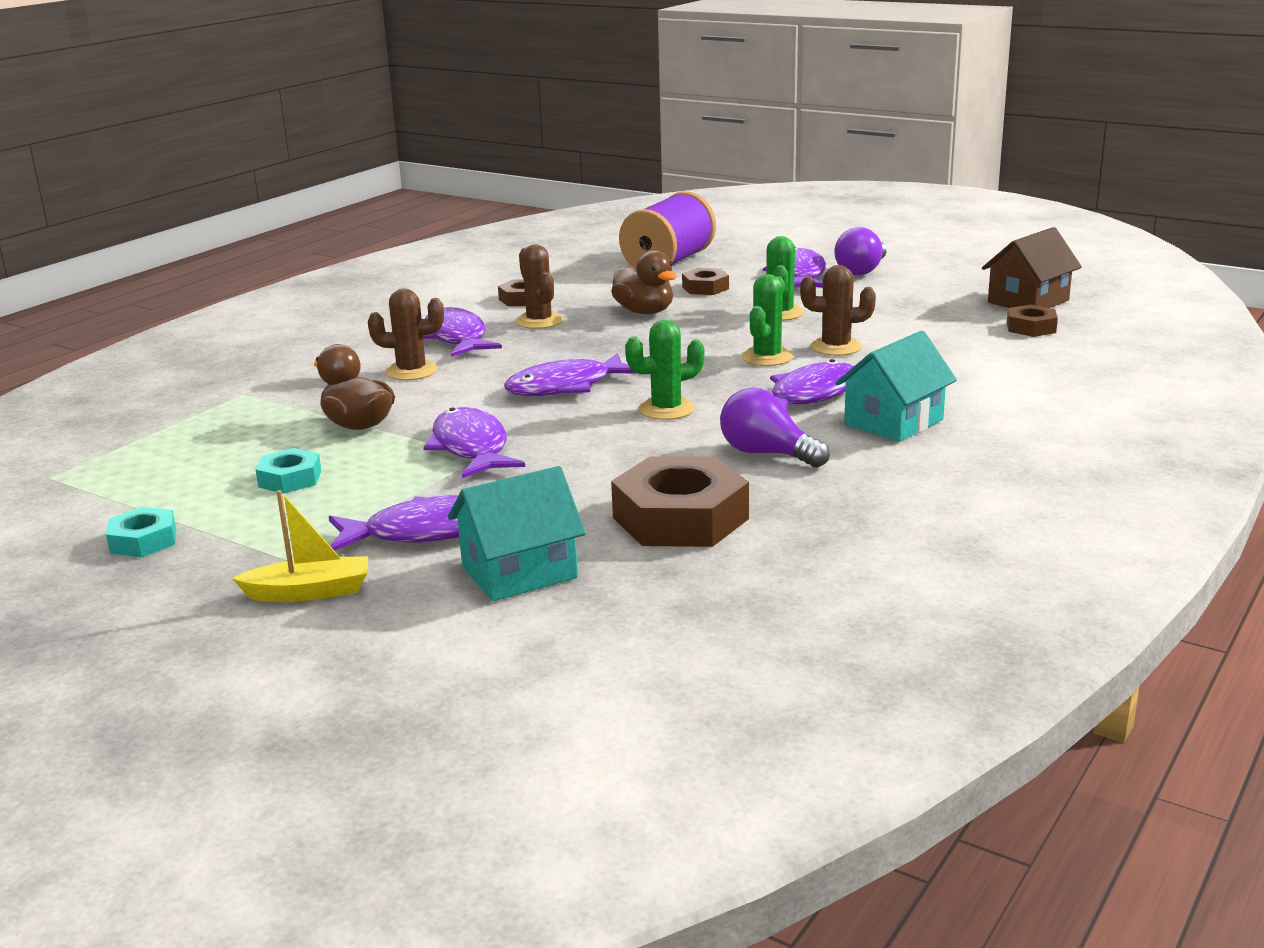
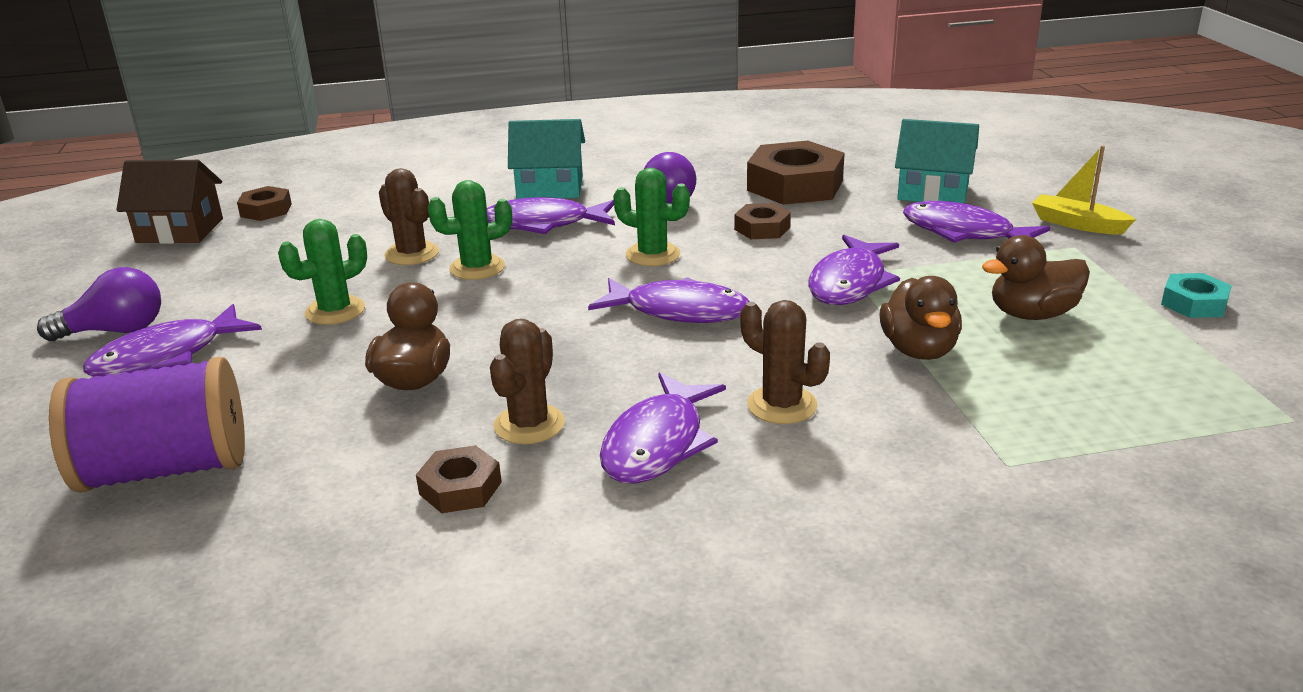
camera: 135 degrees left, 5 degrees up
turquoise nut [255,448,321,493] -> brown duck [982,235,1090,320]
brown nut [682,268,729,295] -> brown nut moved to [734,203,791,239]

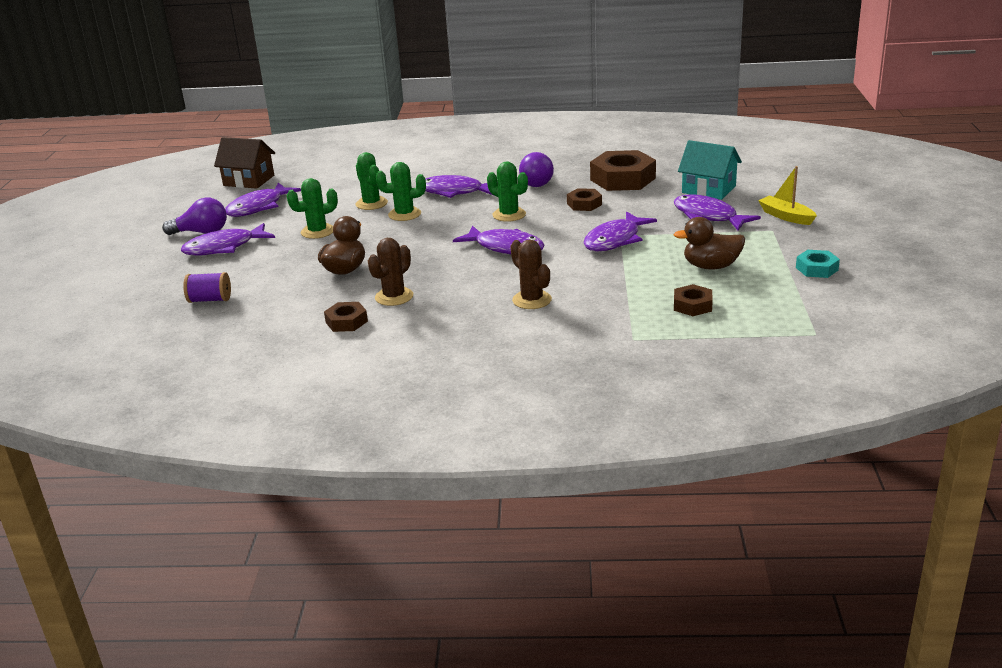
camera: 15 degrees right, 0 degrees up
purple spool [49,357,245,493] -> purple spool [183,272,231,303], size x0.50
brown nut [237,186,292,221] -> brown nut moved to [674,284,713,316]
brown cactus [379,168,439,265] -> green cactus [356,152,388,210]
turquoise house [508,119,585,199] -> none
purple fish [600,373,726,484] -> purple fish moved to [225,183,301,217]
brown duck [879,276,962,360] -> none

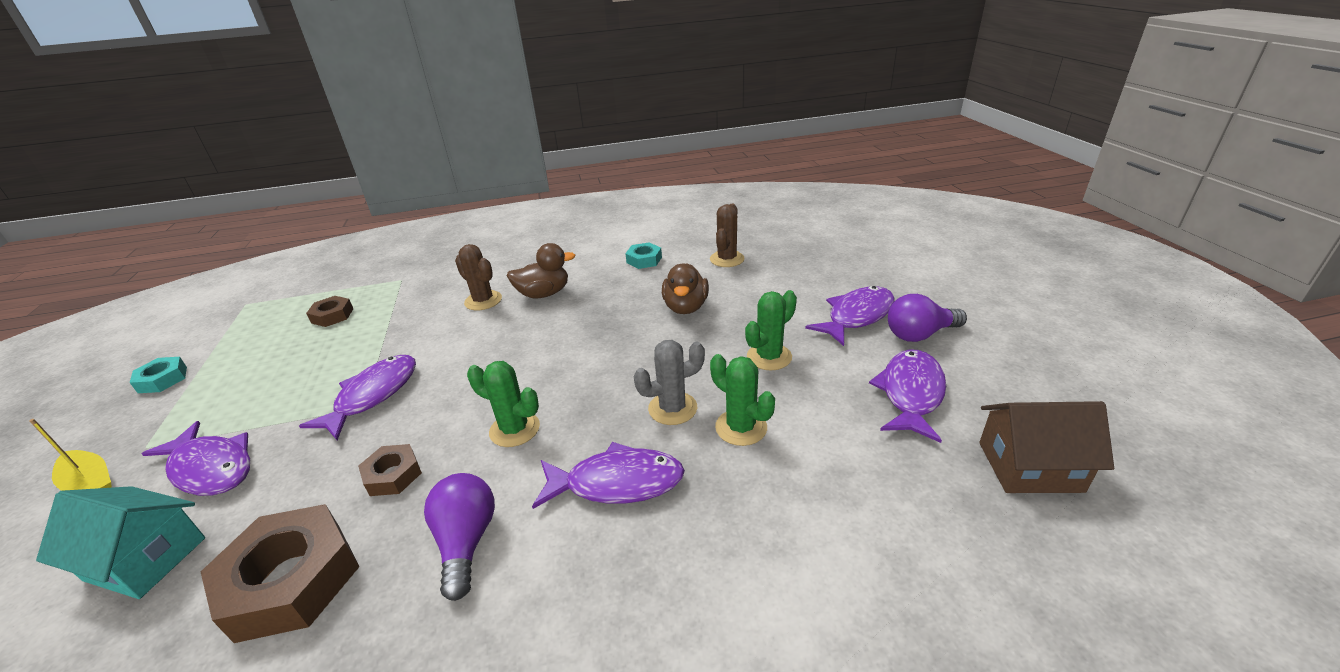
camera: 165 degrees right, 5 degrees up
purple spool [183,272,231,303] -> none
brown nut [324,302,368,332] -> turquoise nut [625,242,662,269]
brown cactus [368,238,413,306] -> brown cactus moved to [710,204,744,267]
green cactus [376,162,426,221] -> grey cactus [634,340,705,425]
purple fish [453,225,545,254] -> none
brown duck [674,217,745,269] -> brown duck moved to [507,243,575,298]

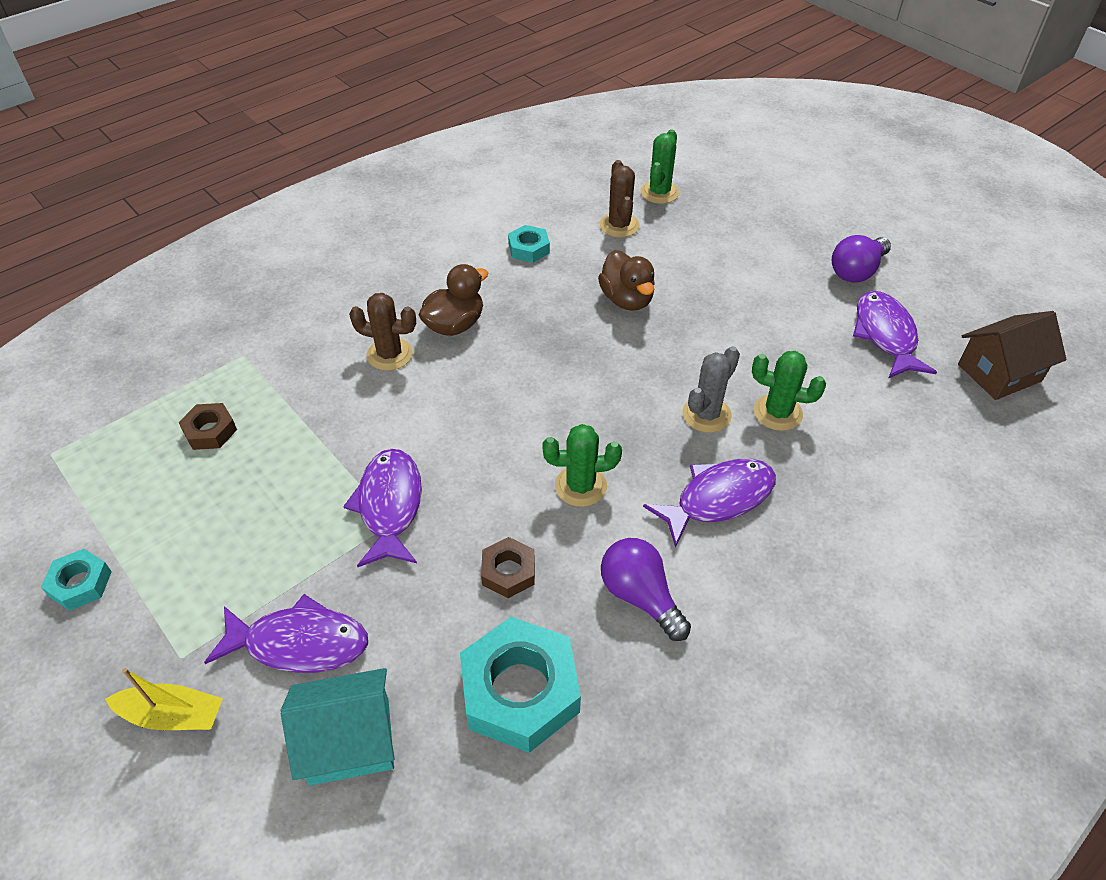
camera: 30 degrees left, 15 degrees up
brown nut [201,504,360,643] -> turquoise nut [460,617,581,753]
green cactus [745,290,797,370] -> green cactus moved to [641,129,679,204]
purple fish [805,286,895,346] -> none

